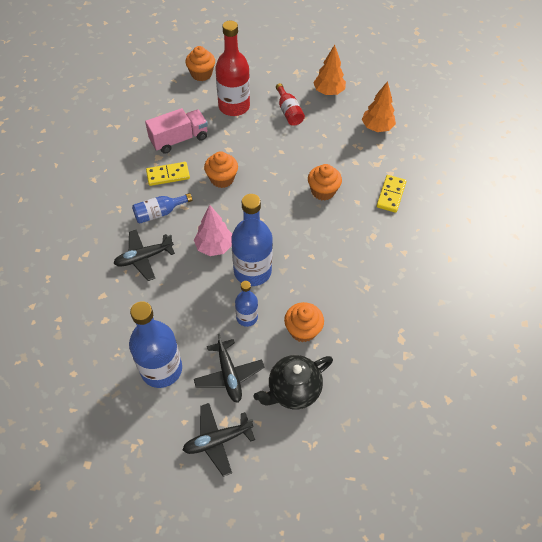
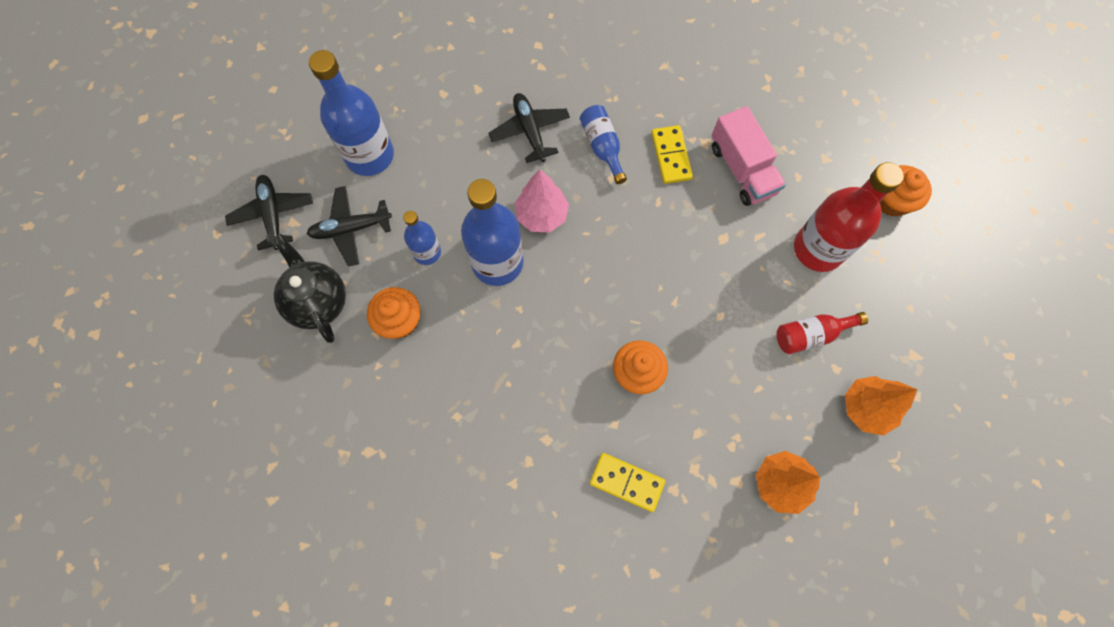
camera: 95 degrees right, 15 degrees up
orange cupcake [204,151,238,188] -> none

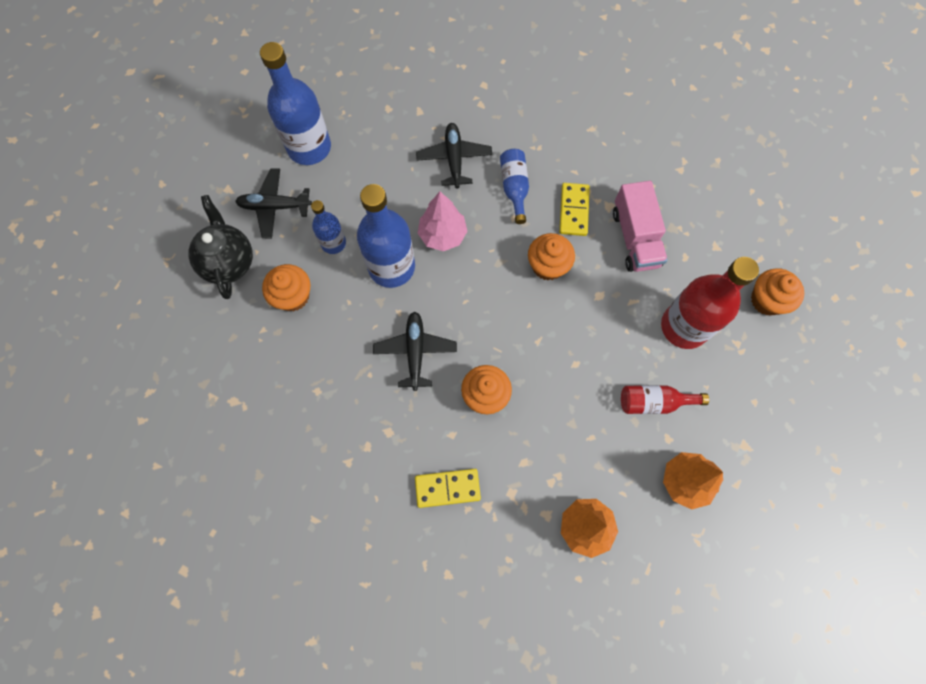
camera: 15 degrees right, 0 degrees up
black plane [225,175,313,250] -> black plane moved to [373,311,457,391]
yellow domino [590,453,665,512] -> yellow domino turned 45 degrees counterclockwise [415,469,481,508]
none -> orange cupcake [528,233,575,281]

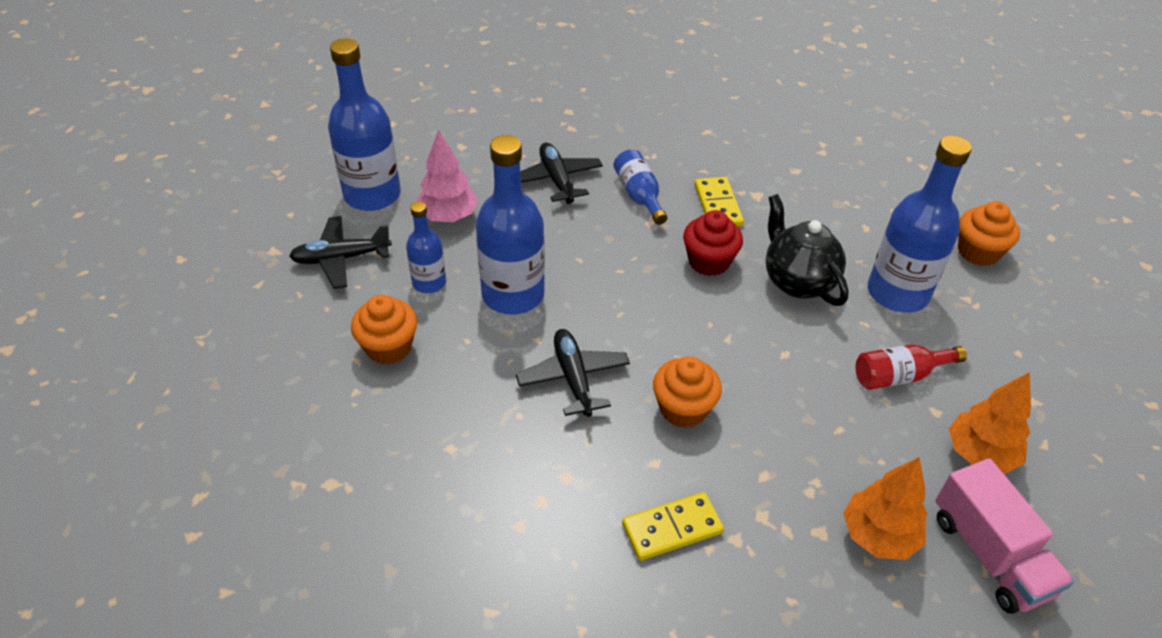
camera: 15 degrees left, 25 degrees down
black teapot [188,195,253,299] -> black teapot moved to [766,194,849,306]
pink tree [418,192,467,251] -> pink tree moved to [417,129,478,222]
orange cupcake [528,233,575,281] -> red cupcake [683,210,743,276]
pink truck [613,181,668,272] -> pink truck moved to [935,458,1074,614]
red bottle [661,257,759,349] -> blue bottle [868,136,972,313]

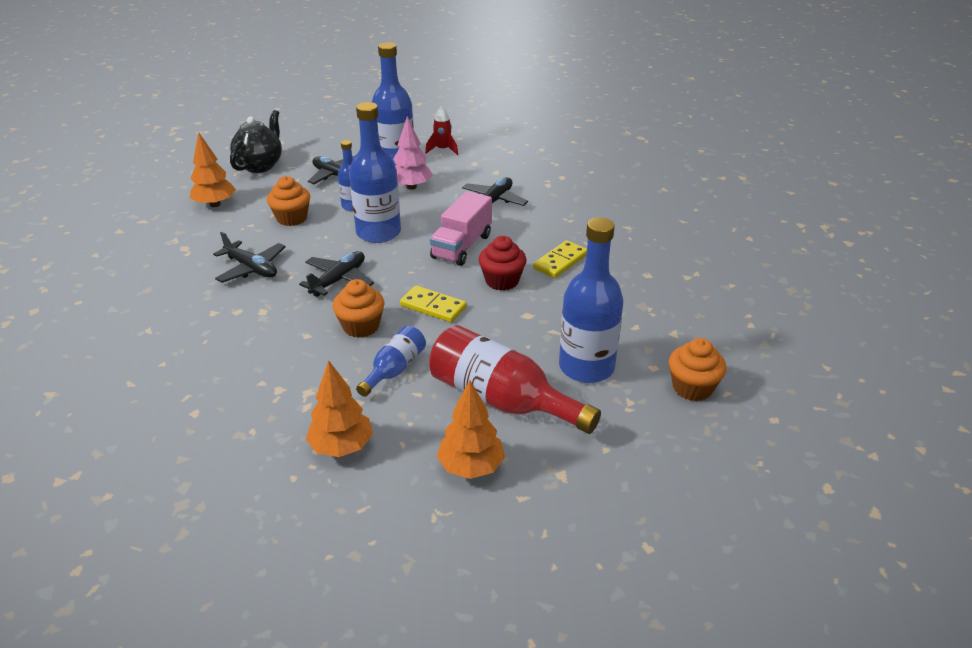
camera: 50 degrees right, 10 degrees down
blue bottle [613,149,667,225] -> blue bottle moved to [356,326,426,397]
yellow domino [622,492,724,561] -> yellow domino moved to [400,285,467,323]
black teapot [766,194,849,306] -> black teapot moved to [230,110,282,173]
red bottle [855,344,967,390] -> red bottle [429,325,601,434], size x1.83
pink truck [935,458,1074,614] -> pink truck moved to [430,191,492,266]
none -> orange tree [190,132,236,207]
none -> black plane [213,231,285,283]
none -> red rocket [425,106,458,155]

